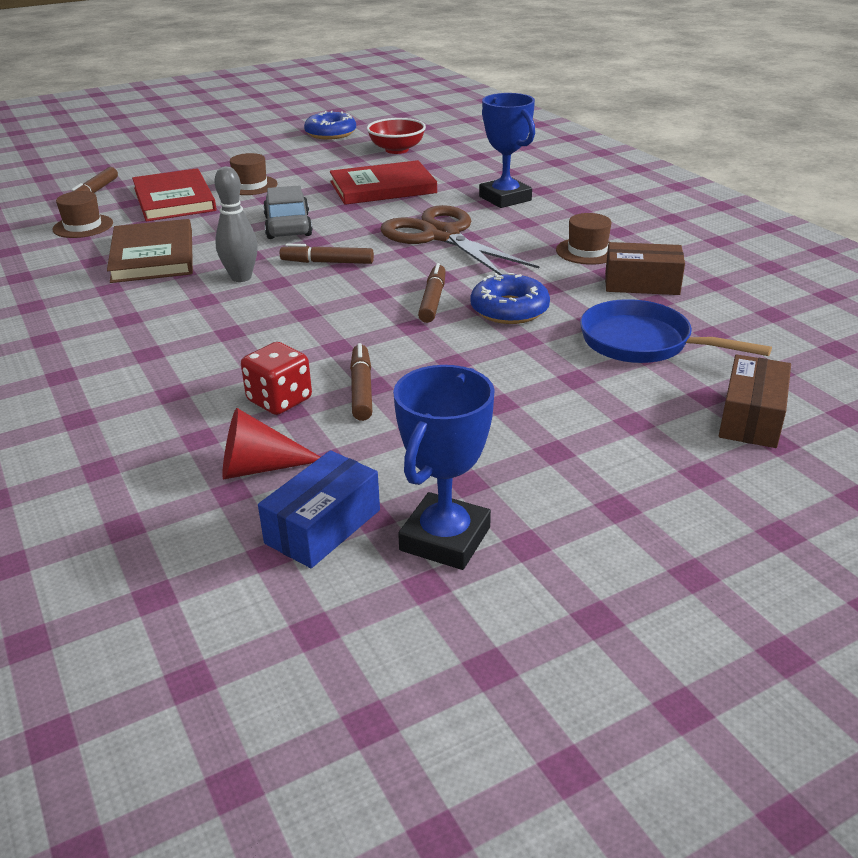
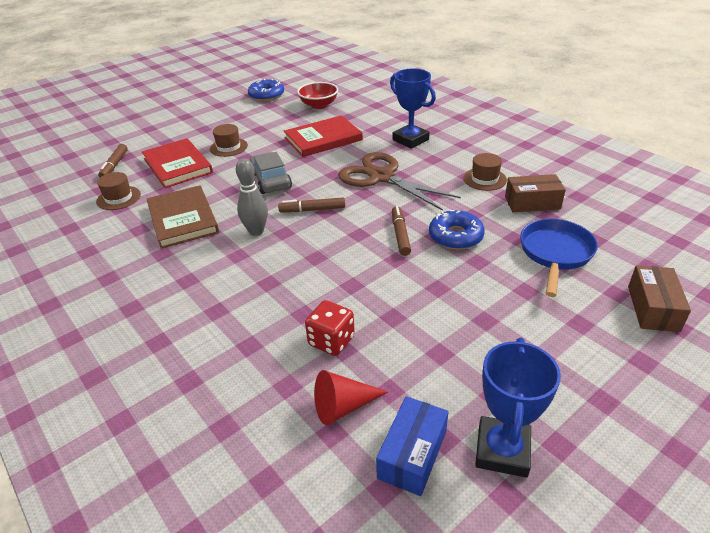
camera: 10 degrees left, 5 degrees up
brown marker [350,343,372,421] -> none
blue pan [580,299,772,363] -> blue pan turned 90 degrees clockwise [520,219,598,297]

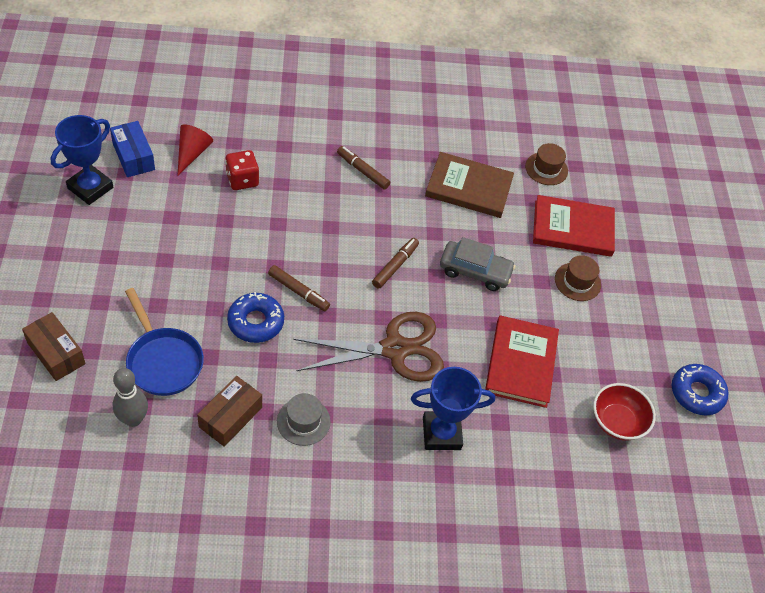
camera: 120 degrees right, 15 degrees up
brown marker [98,144,128,178] -> brown marker moved to [337,146,390,190]
grey bowling pin [236,158,268,236] -> grey bowling pin moved to [113,368,148,427]
brown hat [463,153,507,191] -> grey hat [277,393,331,446]
blue trophy [475,338,561,478] -> blue trophy turned 75 degrees clockwise [51,115,113,205]

